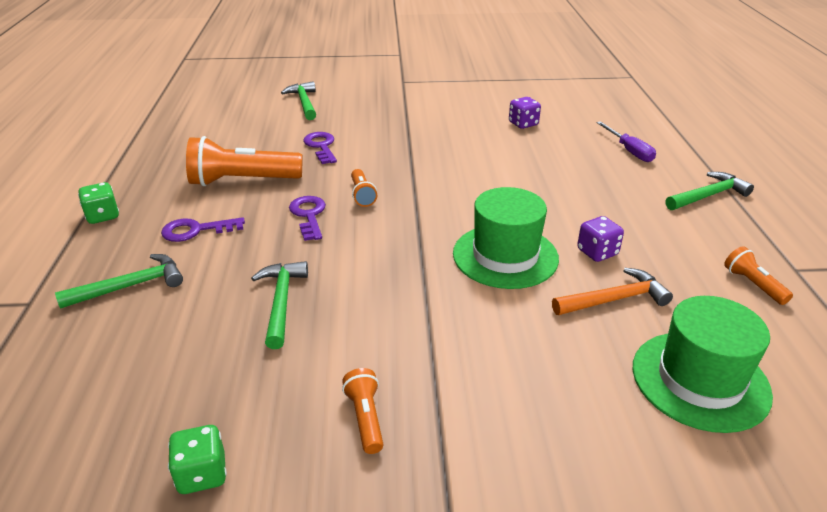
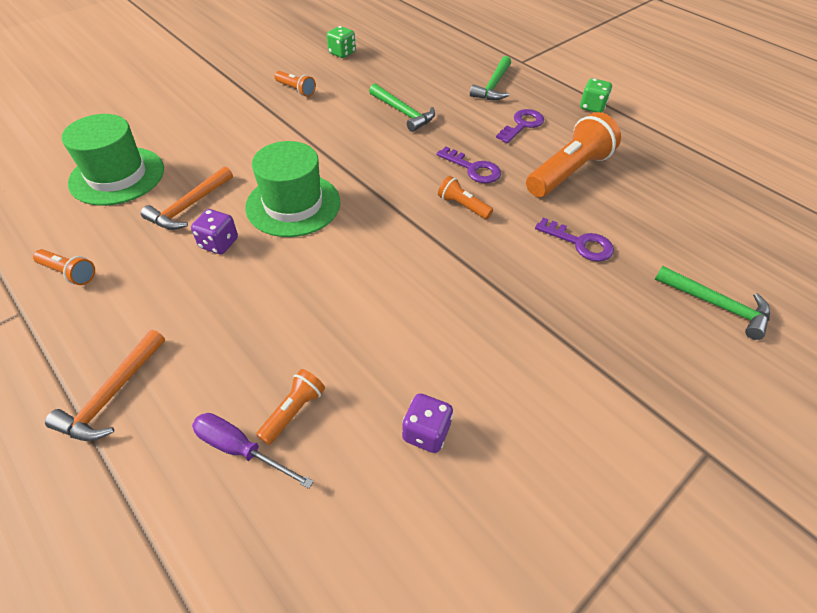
camera: 140 degrees right, 15 degrees up
green hammer [665,172,754,210] -> orange hammer [45,329,165,441]
none -> orange flashlight [256,369,325,445]

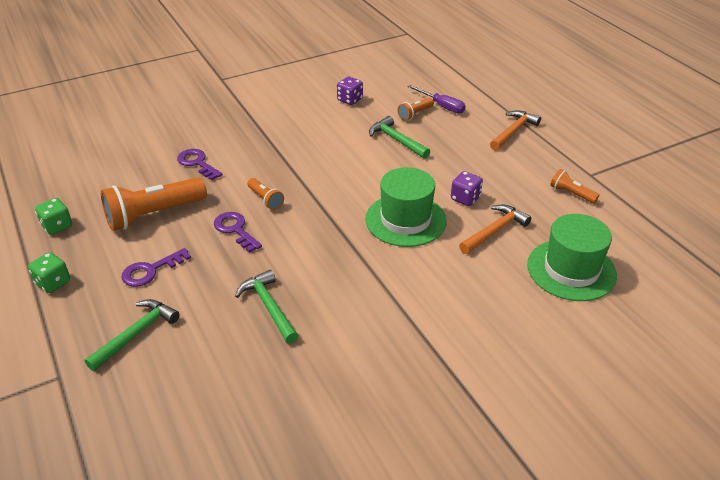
camera: 165 degrees left, 10 degrees down
orange flashlight [275,71,316,97] -> none
green dice [327,26,356,58] -> green dice moved to [35,198,72,235]
green hammer [655,265,770,340] -> green hammer moved to [369,116,430,159]

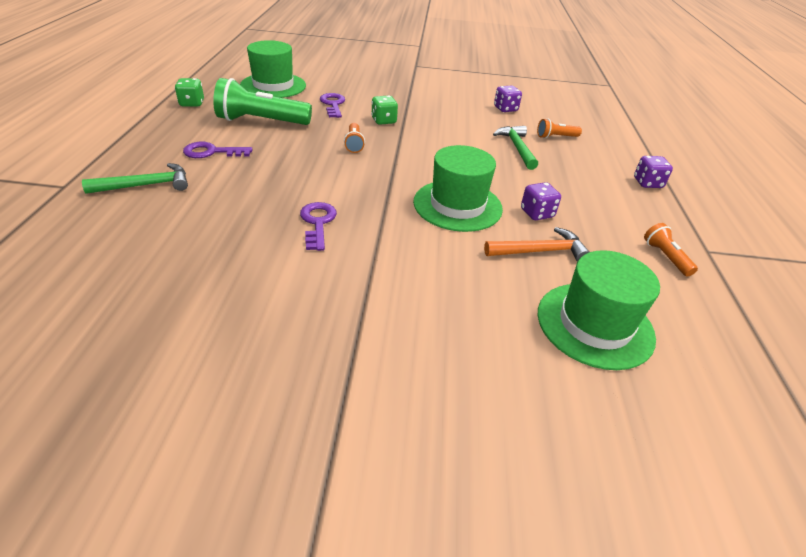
camera: 30 degrees right, 0 degrees up
green dice [28,252,70,293] -> green dice moved to [371,95,398,125]
orange flashlight [101,177,207,231] -> green flashlight [213,78,312,125]
purple key [214,212,262,253] -> purple key moved to [300,202,337,251]
green hammer [235,270,299,344] -> none
purple screwdriver [408,85,466,113] -> none
orange hammer [490,110,541,151] -> purple dice [634,156,673,188]
none -> green hat [240,40,306,98]

